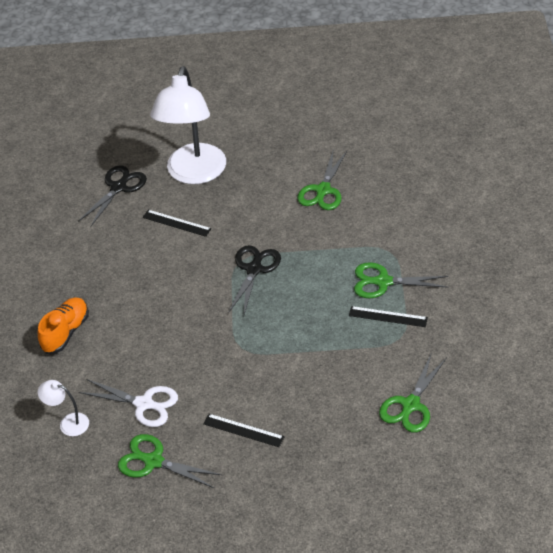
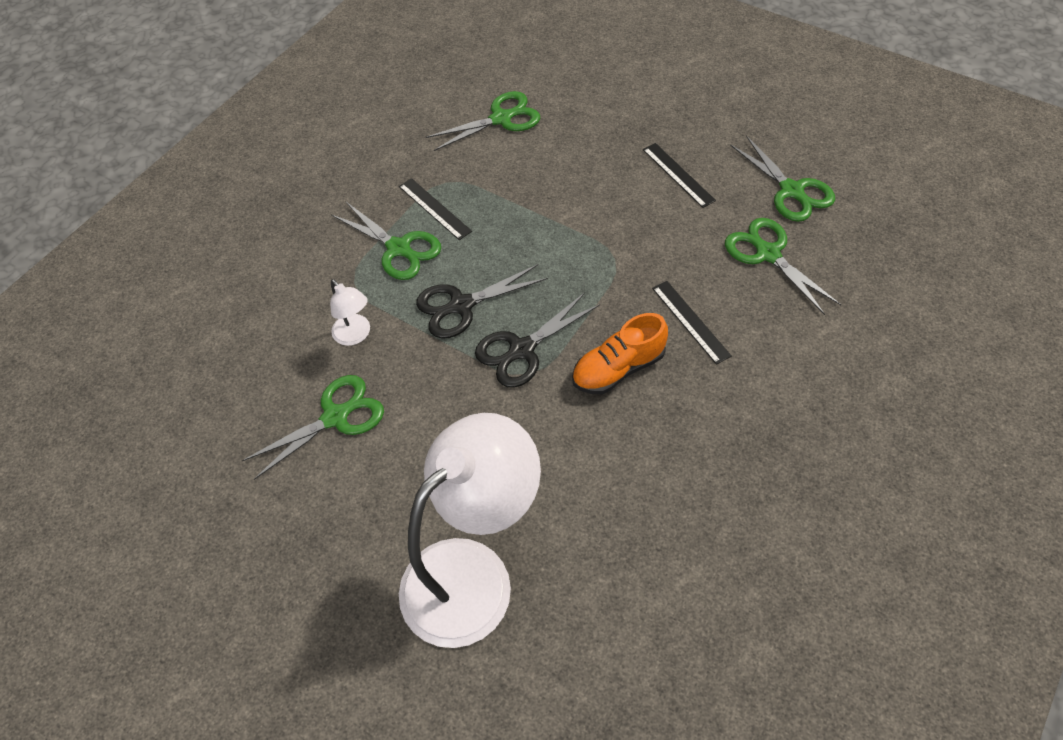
camera: 145 degrees left, 10 degrees up
orange shoe [38,297,89,354] -> orange shoe moved to [572,313,668,394]
white lamp [38,380,89,436] -> white lamp moved to [330,279,370,346]
black scissors [78,165,147,227] -> black scissors moved to [416,264,548,339]
white scissors [79,379,178,427] -> green scissors [725,218,841,315]
black ruler [143,210,211,237] -> black ruler moved to [652,281,732,365]

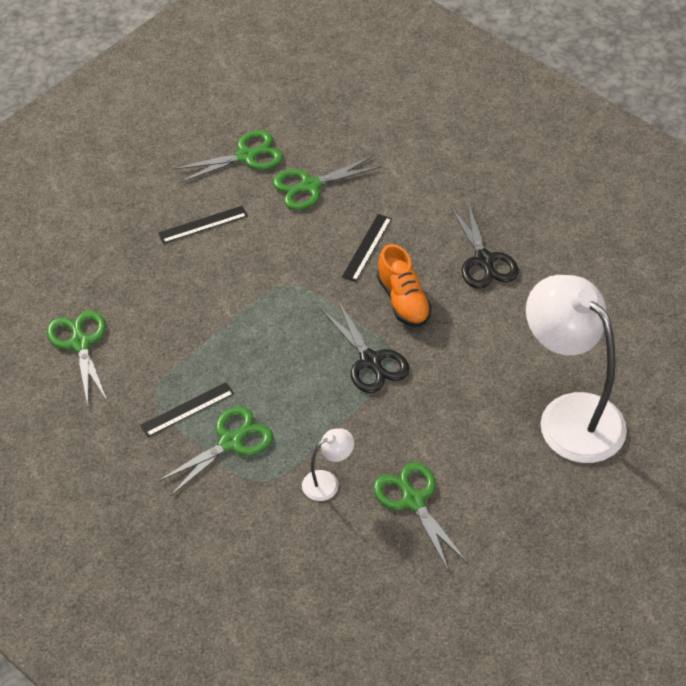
camera: 85 degrees left, 5 degrees down
black scissors [416,264,548,339] -> black scissors moved to [450,202,519,289]
black ruler [652,281,732,365] -> black ruler turned 45 degrees counterclockwise [342,214,392,282]

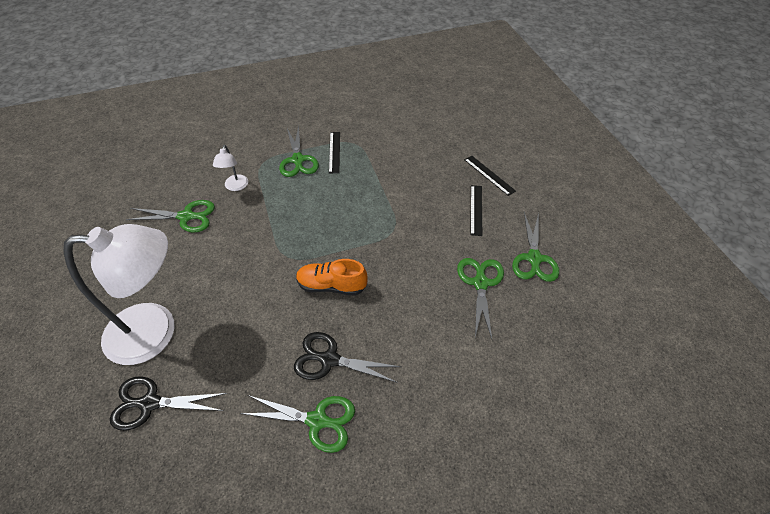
camera: 120 degrees right, 0 degrees up
green scissors [47,310,108,406] -> green scissors moved to [241,395,355,453]
black scissors [321,301,409,393] -> black scissors moved to [110,376,227,431]
black ruler [342,214,392,282] -> black ruler moved to [464,156,516,196]

